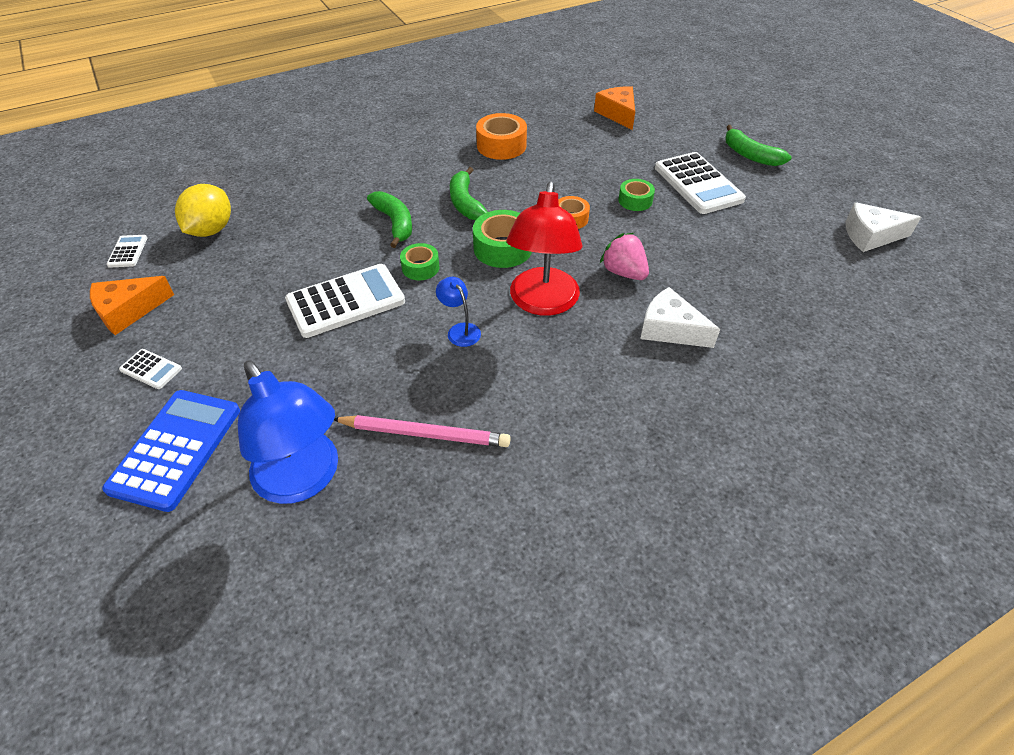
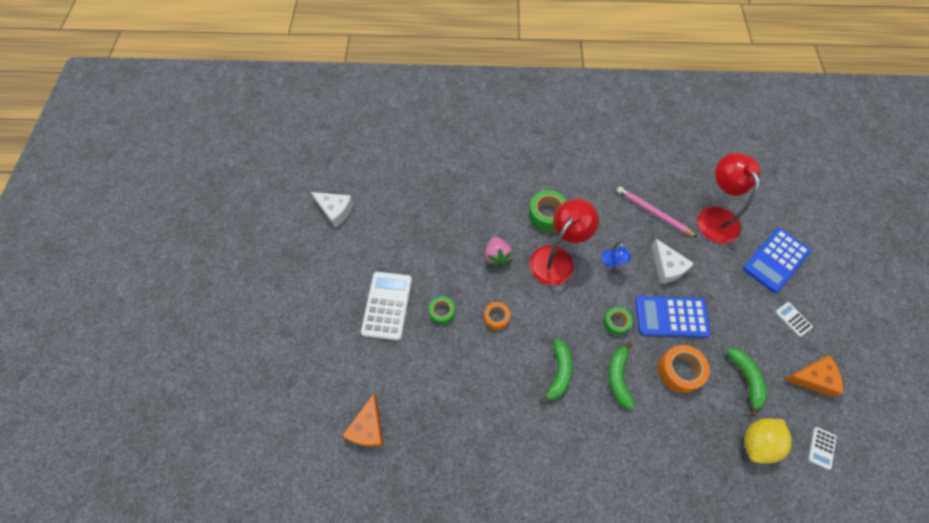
camera: 150 degrees left, 15 degrees up
blue lamp [238,360,338,504] -> red lamp [698,153,760,243]
white calculator [285,264,405,338] -> blue calculator [635,296,711,338]
green tape [473,210,532,268] -> green tape moved to [528,190,567,231]
orange tape [476,113,527,160] -> orange tape moved to [658,345,710,393]
white cheese [640,287,720,348] -> white cheese moved to [651,239,694,284]
green banana [725,125,792,166] -> green banana moved to [726,349,767,417]

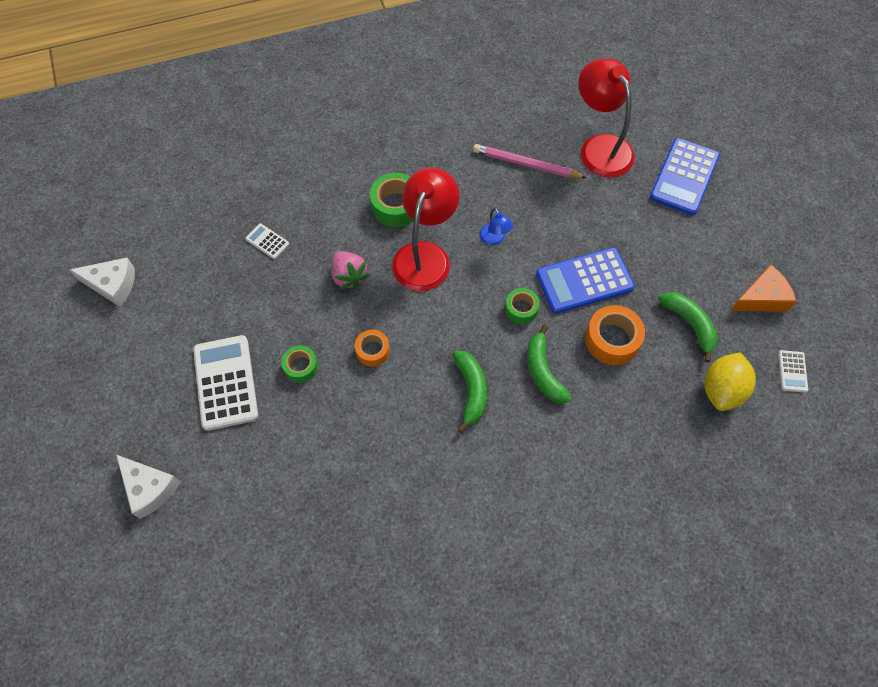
camera: 20 degrees left, 0 degrees up
orange cheese [342,394,384,447] -> none
white cheese [651,239,694,284] -> white cheese moved to [116,455,180,519]
white calculator [775,302,813,337] -> white calculator moved to [245,223,289,259]

